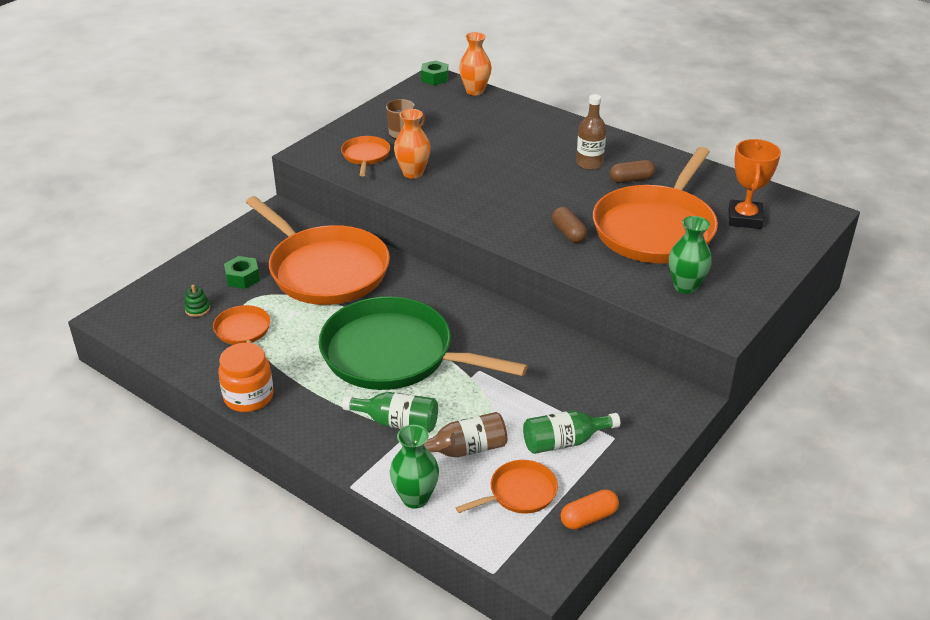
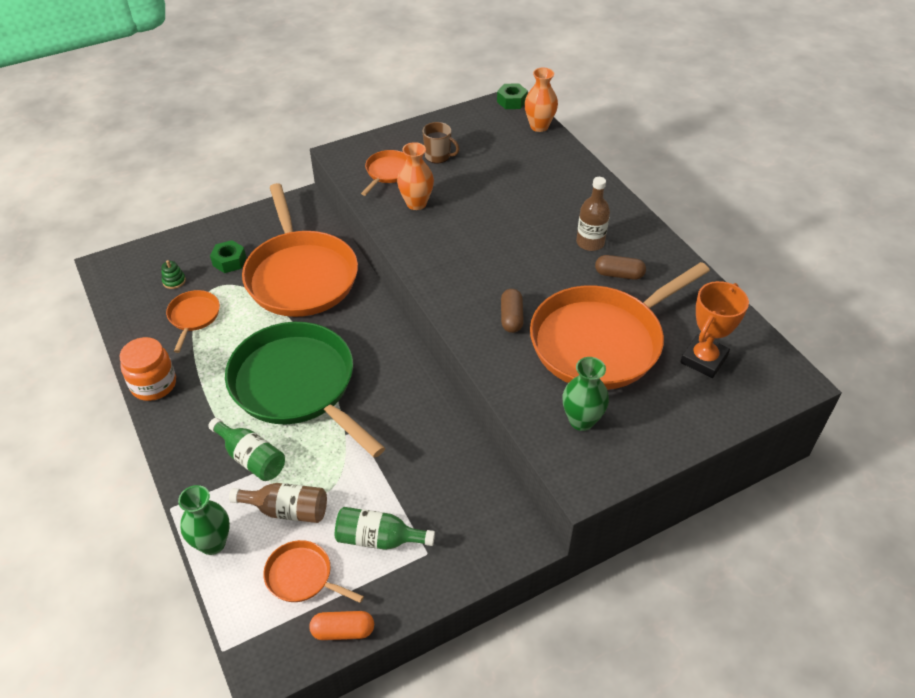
camera: 25 degrees right, 10 degrees up
orange pan [456,460,558,514] -> orange pan turned 150 degrees counterclockwise [263,540,364,603]

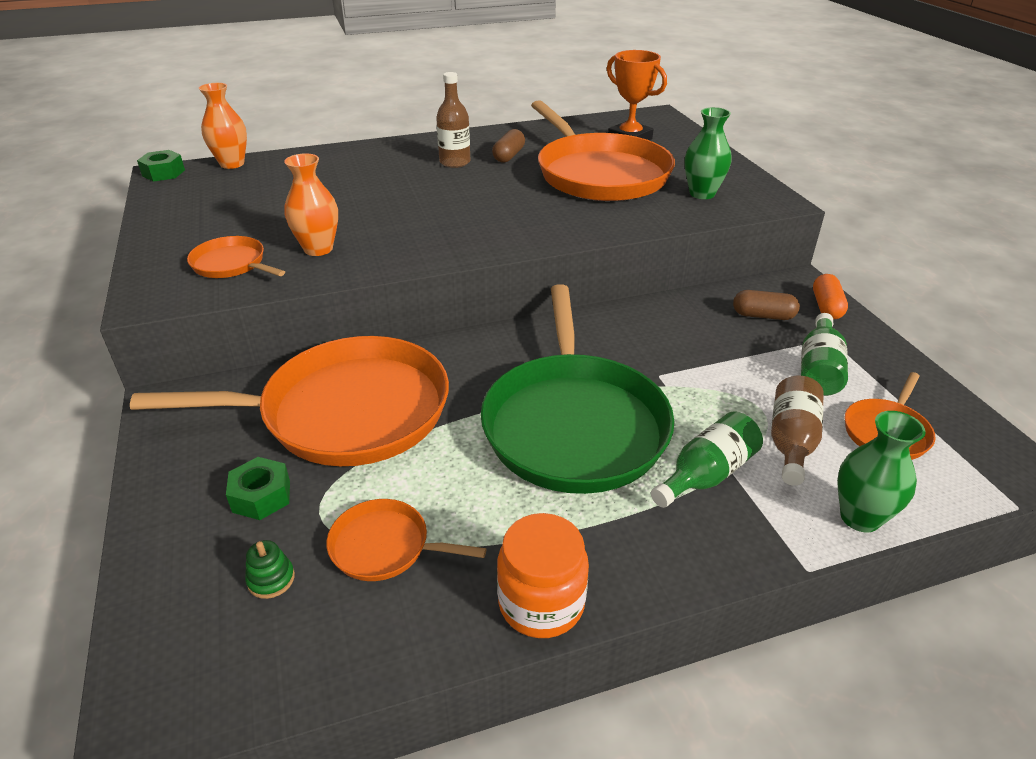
camera: 80 degrees left, 10 degrees down
green pan [225,322,385,458] -> green pan turned 60 degrees counterclockwise [481,284,675,494]
orange capsule [309,611,374,640] -> orange capsule moved to [813,274,848,319]
brown mug [423,122,460,163] -> none
brown capsule [501,289,524,333] -> brown capsule moved to [733,290,800,320]

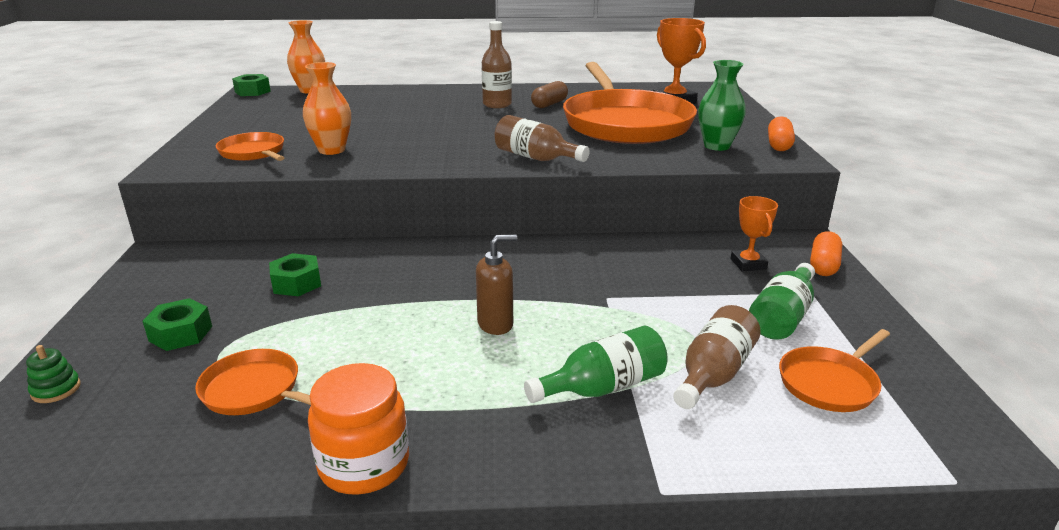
camera: 15 degrees right, 10 degrees down
orange pan [130,336,449,466] -> green nut [269,253,321,296]
green stacking toy [245,540,295,599] -> green stacking toy moved to [26,345,81,403]
green pan [481,284,675,494] -> brown soap dispenser [476,235,517,335]
brown capsule [733,290,800,320] -> orange trophy [731,196,778,271]
green vase [837,411,926,532] -> none
none -> brown bottle [494,115,590,162]
none -> orange capsule [768,116,795,151]

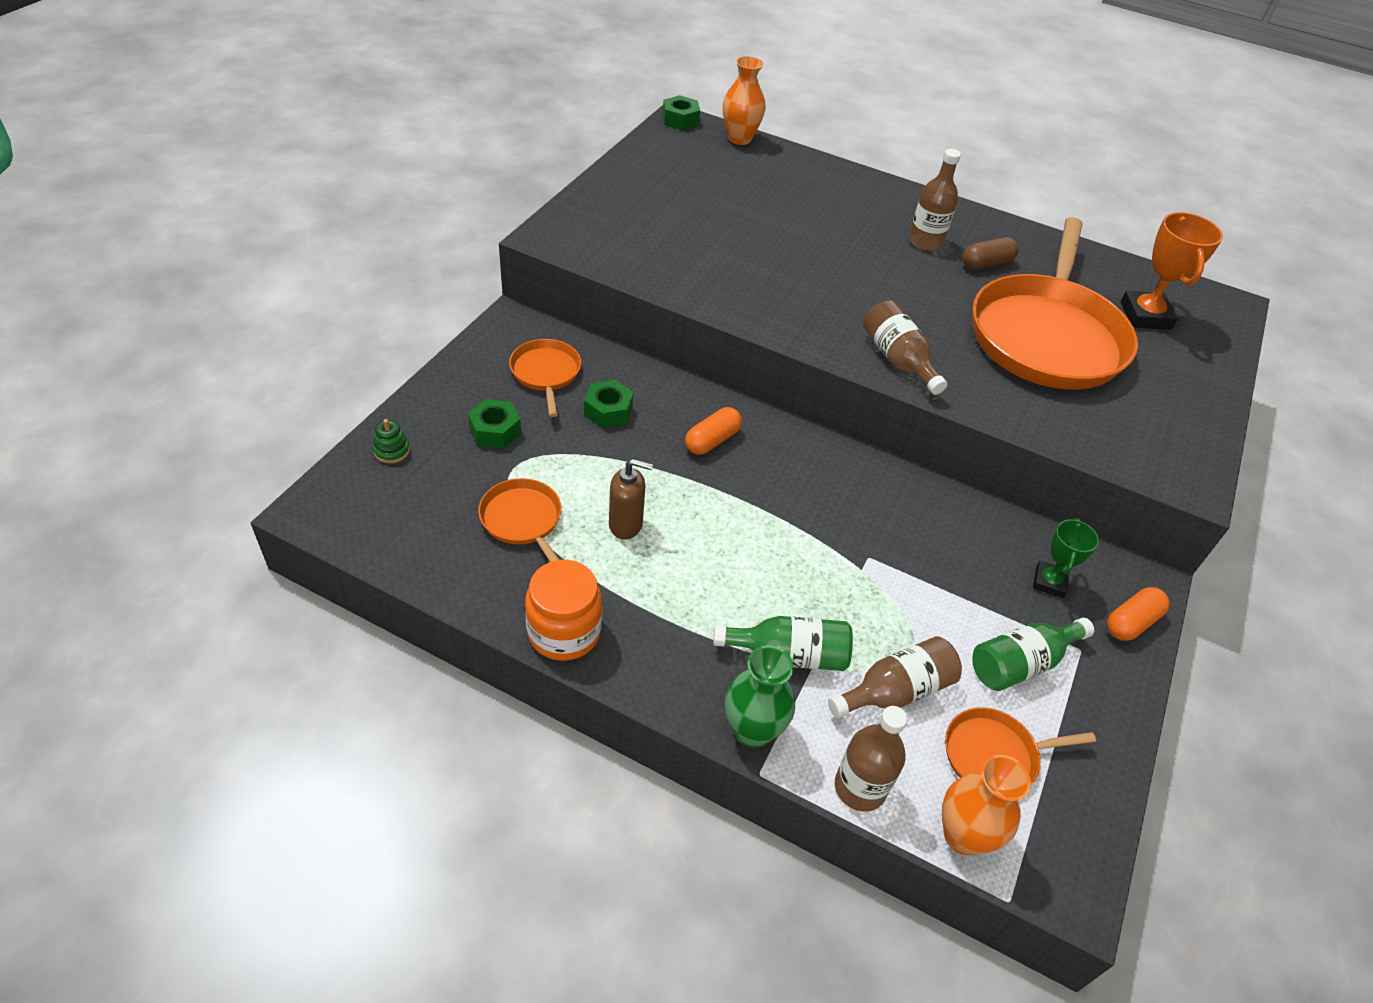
camera: 25 degrees right, 20 degrees up
orange pan [216,132,284,161] -> orange pan moved to [509,339,581,417]
orange vase [303,62,351,155] -> orange vase moved to [942,755,1031,855]
brown soap dispenser [476,235,517,335] -> brown soap dispenser moved to [609,459,653,540]
green vase [698,60,746,151] -> green vase moved to [725,645,795,748]
orange trophy [731,196,778,271] -> green trophy [1033,518,1099,598]
orange capsule [768,116,795,151] -> orange capsule moved to [685,407,742,455]
none -> brown bottle [835,706,907,812]

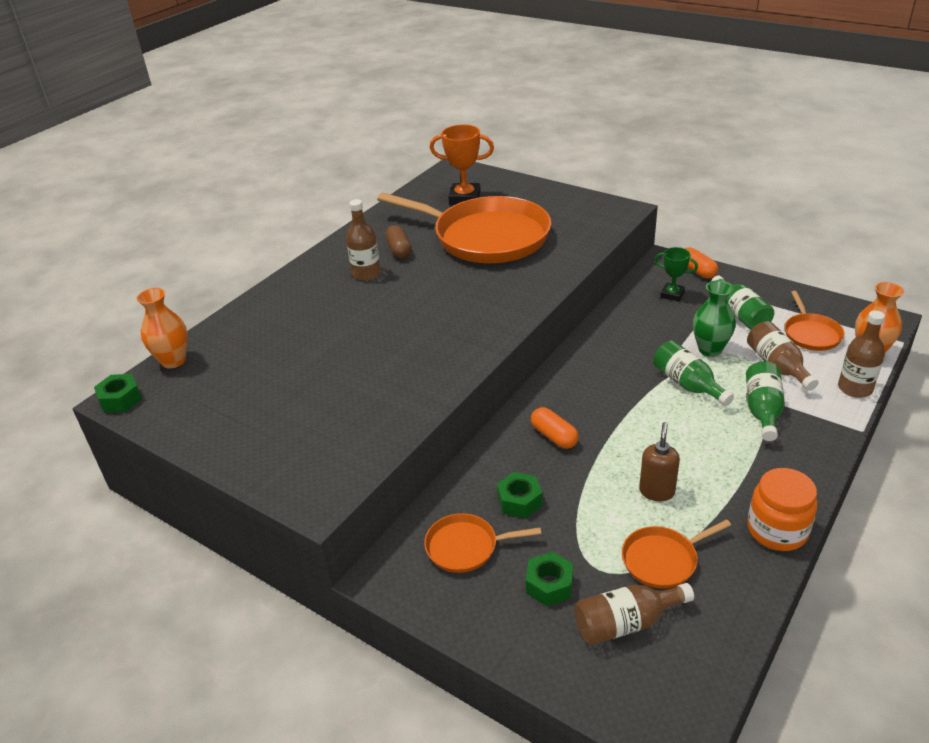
camera: 75 degrees left, 10 degrees down
green stacking toy [373,419,410,464] -> none
green vase [725,645,795,748] -> green vase moved to [693,280,736,357]
brown bottle [863,301,947,395] -> brown bottle moved to [574,583,694,645]
none -> green bottle [653,341,734,406]

